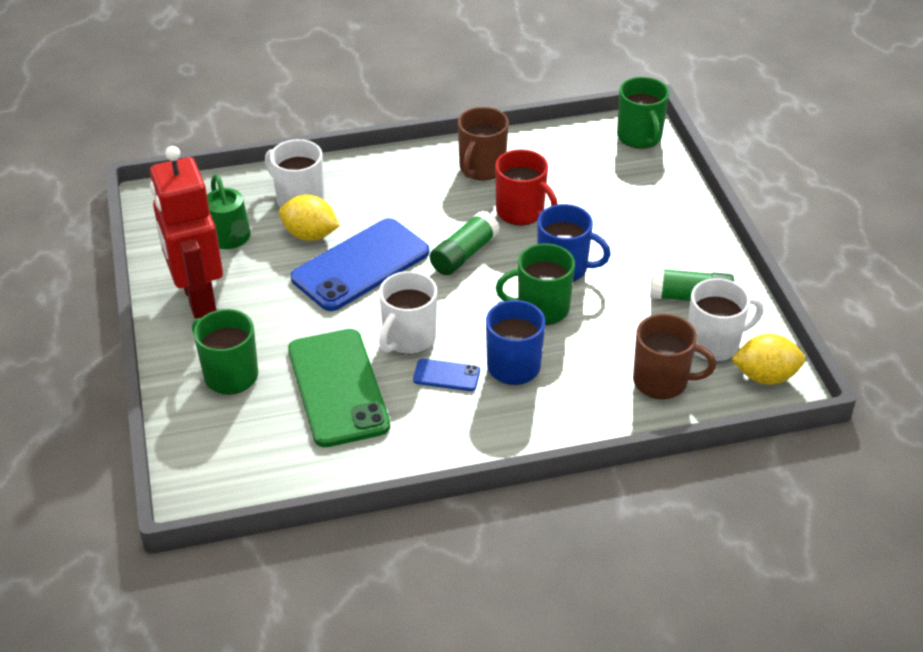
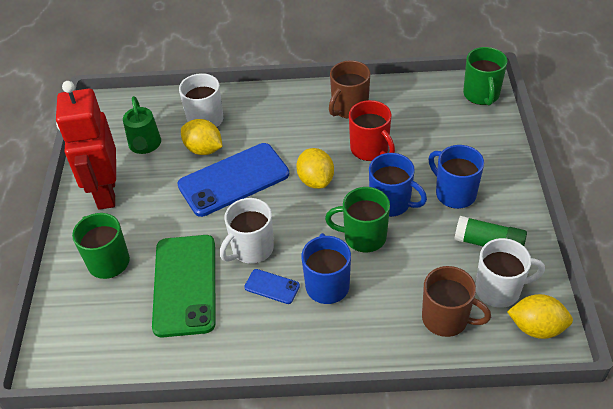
camera: 15 degrees right, 5 degrees up
green glue stick [430,211,500,275] -> yellow lemon [296,148,334,189]
none -> blue mug [429,145,484,209]

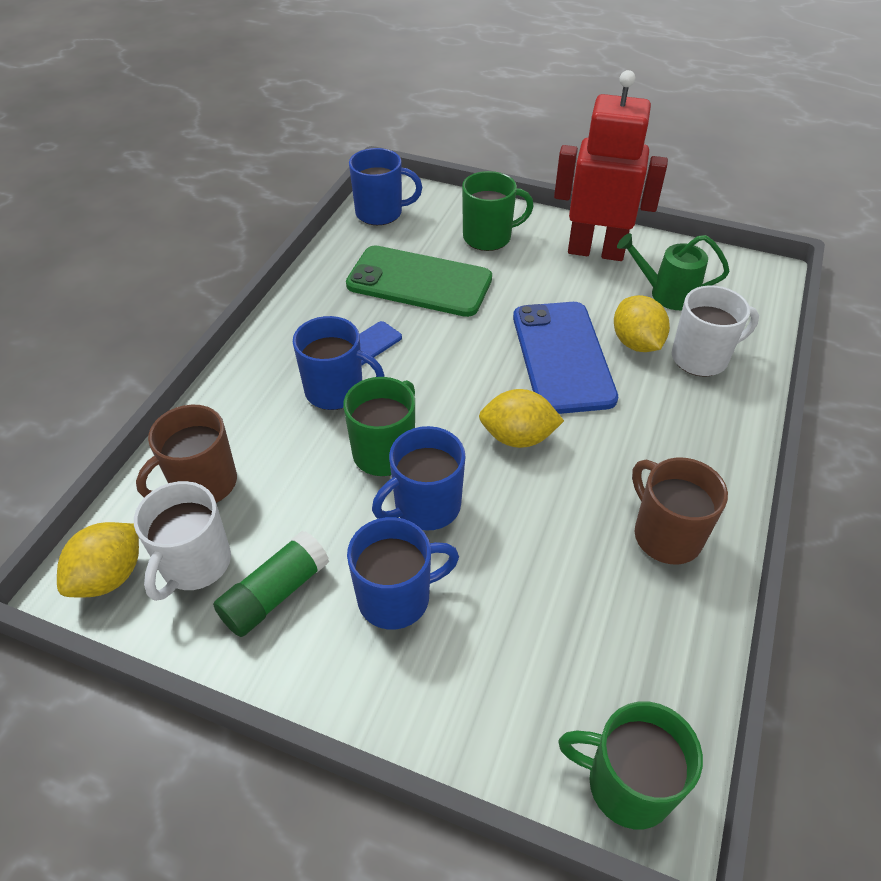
camera: 110 degrees right, 0 degrees up
yellow lemon [181,119,223,155] -> yellow lemon turned 75 degrees counterclockwise [614,295,670,352]
white mug [220,198,274,264] -> none
red mug [349,100,395,161] -> none
none -> blue mug [349,148,422,225]

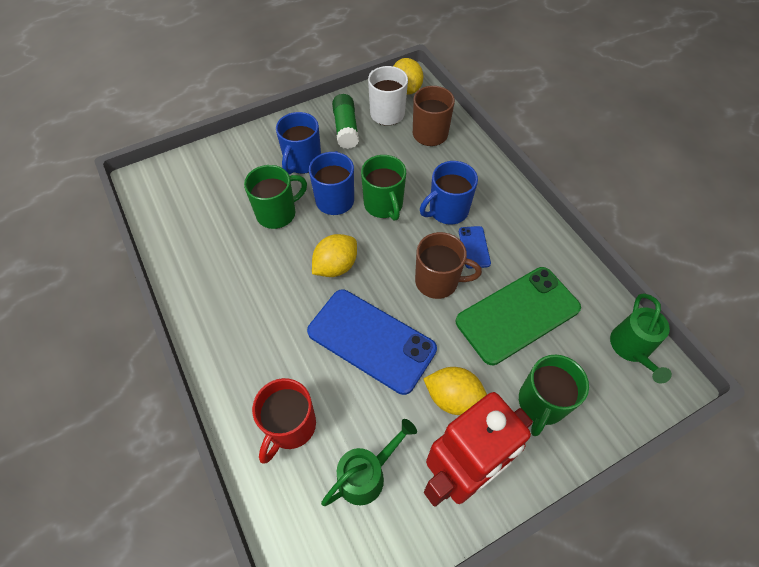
camera: 130 degrees right, 10 degrees up
blue mug [349,148,422,225] -> green watering can [610,293,672,384]
green mug [558,701,703,829] -> green mug moved to [244,165,307,229]
yellow lemon [614,295,670,352] -> yellow lemon moved to [423,367,487,415]
brown mug [632,458,728,564] -> brown mug moved to [415,232,482,299]
white mug [672,285,759,377] -> red mug [252,378,316,463]

